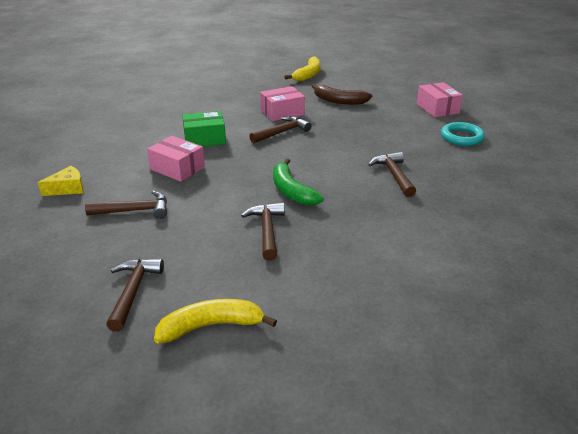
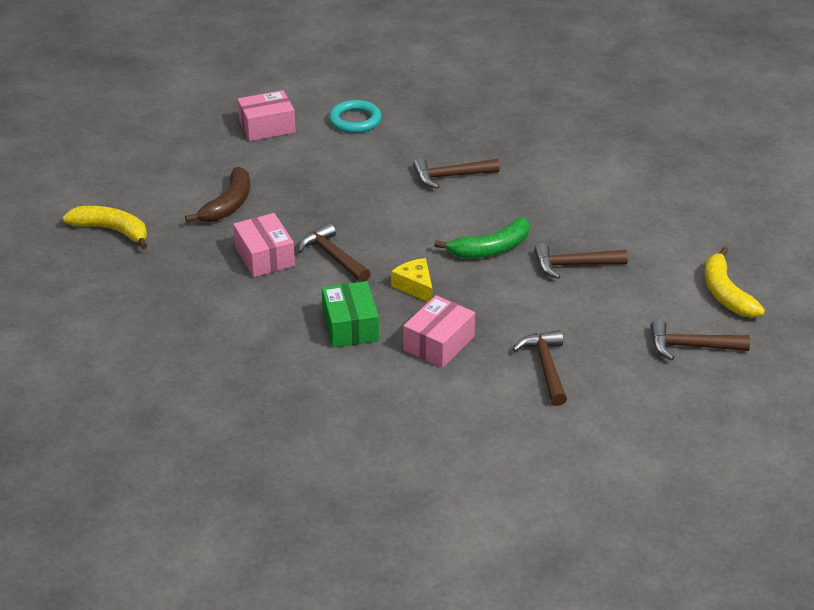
camera: 90 degrees left, 5 degrees up
yellow cheese [38,166,84,196] -> yellow cheese moved to [391,258,433,302]

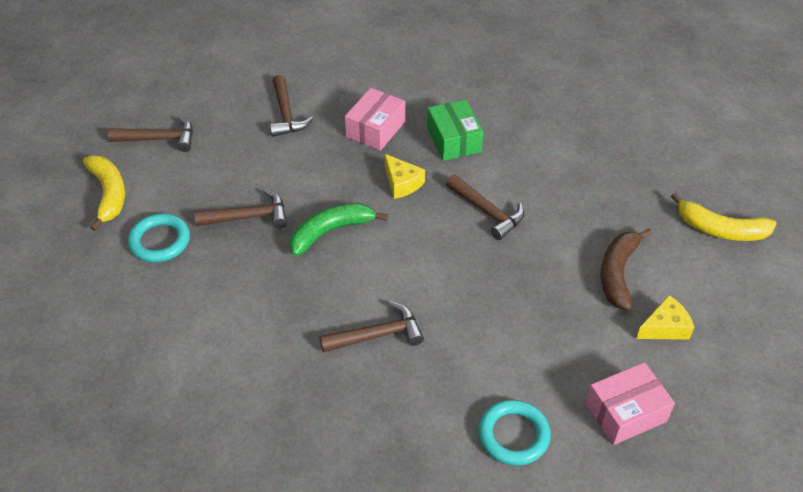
camera: 175 degrees right, 10 degrees up
pink box [233,213,295,277] -> none
none -> turquoise ring [128,214,190,263]
none -> yellow cheese [636,295,694,340]

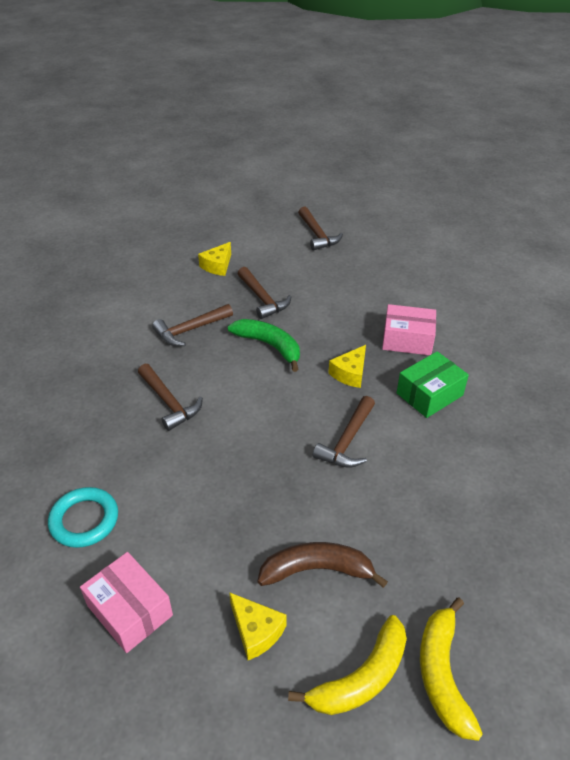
camera: 70 degrees right, 5 degrees down
yellow banana [83,155,125,231] -> yellow banana moved to [288,615,407,715]
turquoise ring [128,214,190,263] -> yellow cheese [198,242,231,276]
brown hammer [270,75,313,137] -> brown hammer moved to [152,304,233,346]

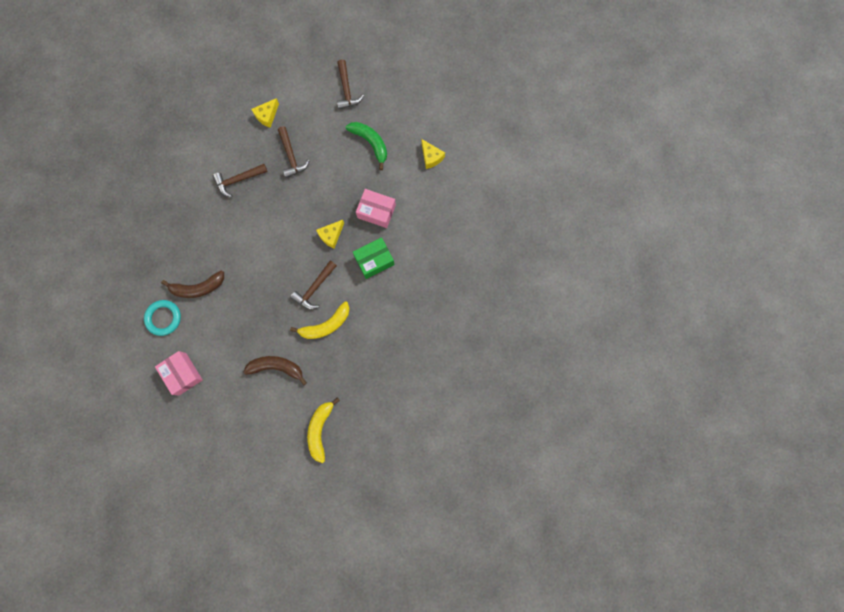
camera: 10 degrees right, 35 degrees up
brown hammer [138,364,203,431] -> none
green banana [228,319,300,372] -> green banana moved to [346,122,387,170]
yellow cheese [229,592,287,660] -> yellow cheese moved to [422,139,445,169]
yellow banana [288,615,407,715] -> yellow banana moved to [290,301,350,339]
none -> brown banana [161,271,224,298]

